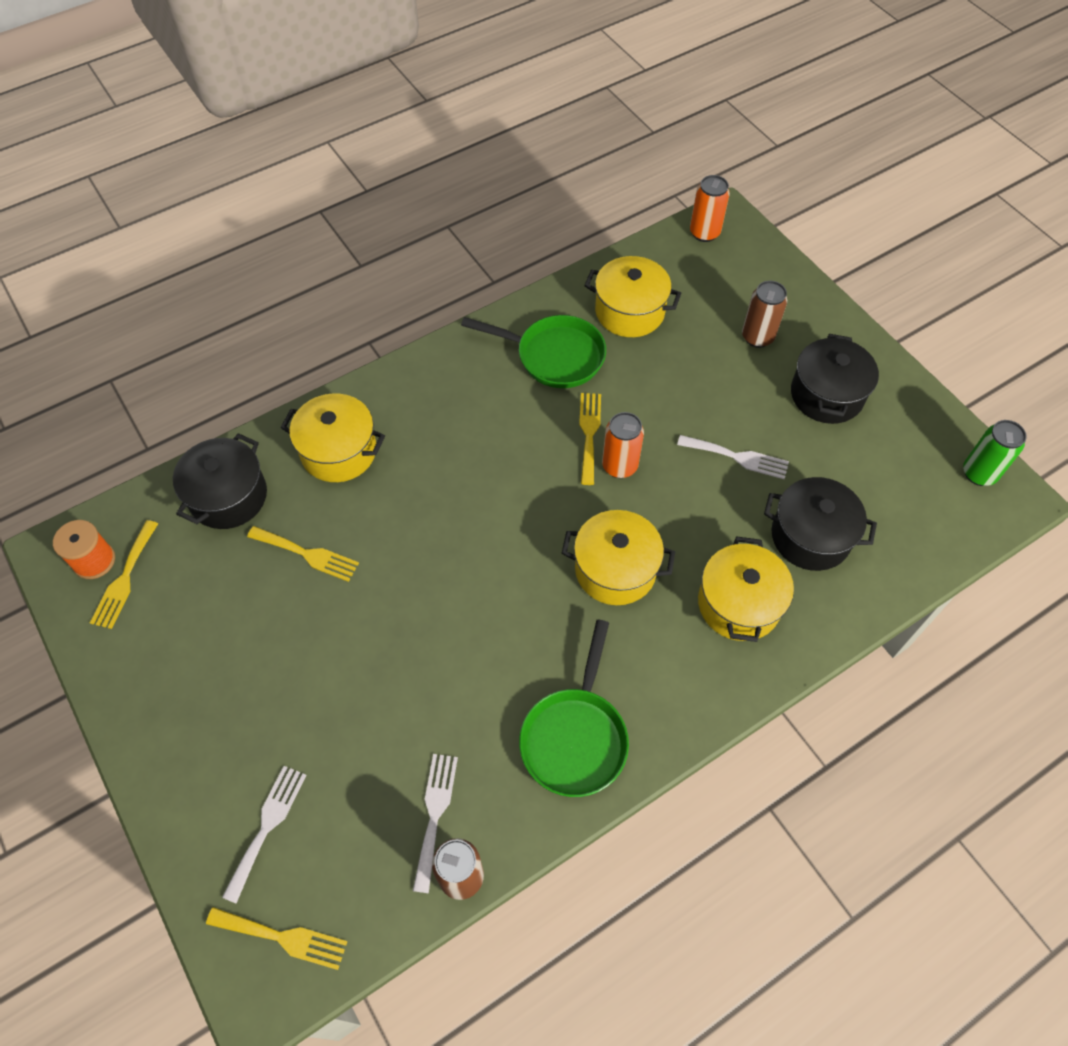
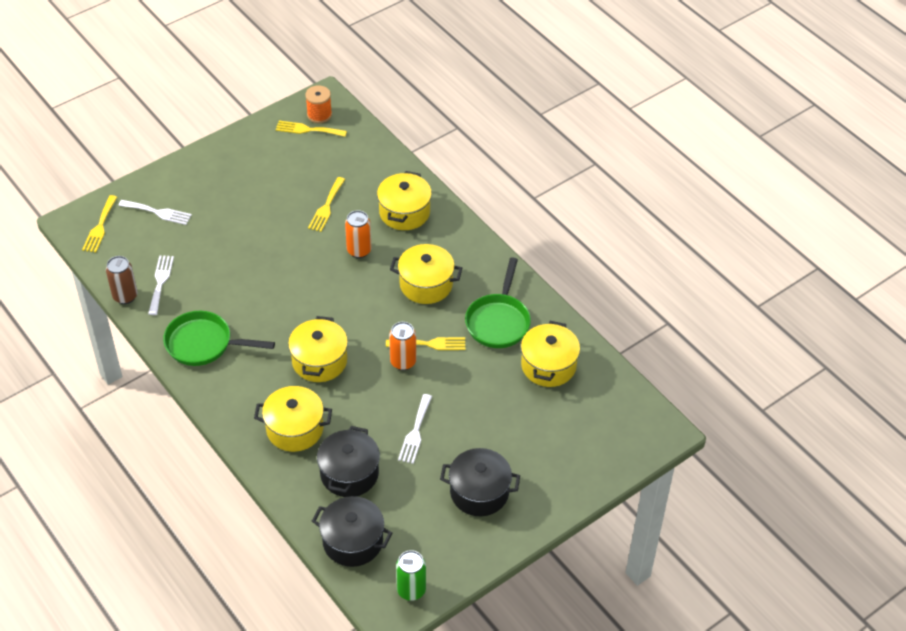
camera: 85 degrees right, 10 degrees down
black pot [173,433,267,529] -> black pot moved to [312,496,392,567]
white fork [413,754,458,893] -> white fork turned 90 degrees counterclockwise [148,255,174,315]
orange can [690,175,730,242] -> orange can moved to [345,210,371,258]
brown can [742,281,787,348] -> none
none -> yellow pot [390,244,462,304]

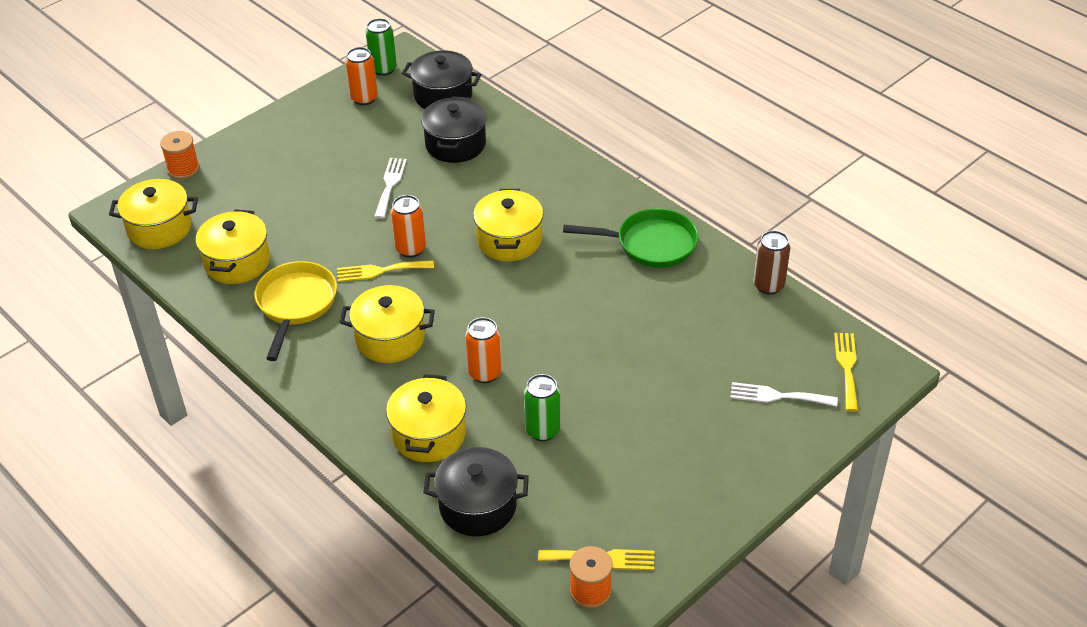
camera: 175 degrees right, 5 degrees down
white fork [148,255,174,315] -> none
yellow pot [254,386,332,452] -> yellow pot moved to [109,179,198,249]
yellow fork [308,177,345,232] -> green can [524,374,561,441]
black pot [440,448,520,516] -> black pot moved to [423,447,529,536]
green pan [465,257,531,348] -> yellow pan [254,261,337,361]
none -> orange spool [160,131,199,179]
none -> orange can [345,47,378,105]

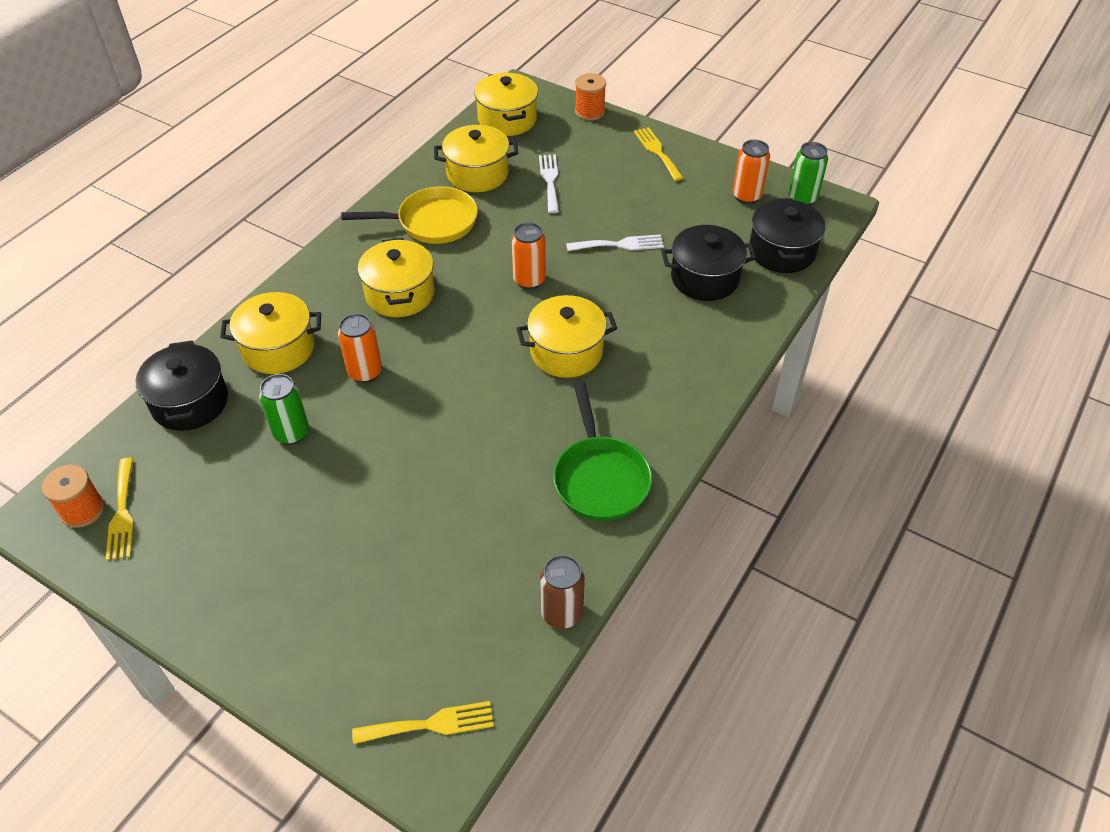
camera: 75 degrees right, 5 degrees up
yellow fork [337,260,434,282] -> yellow fork moved to [634,127,684,181]
white fork [730,382,838,407] -> white fork moved to [539,155,559,213]

